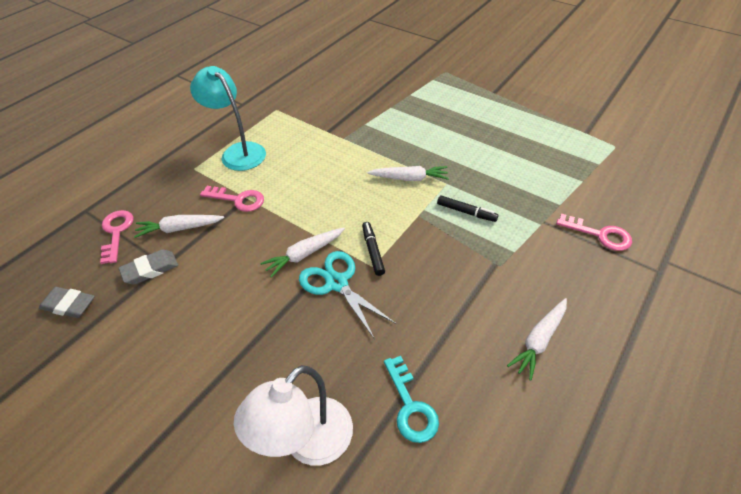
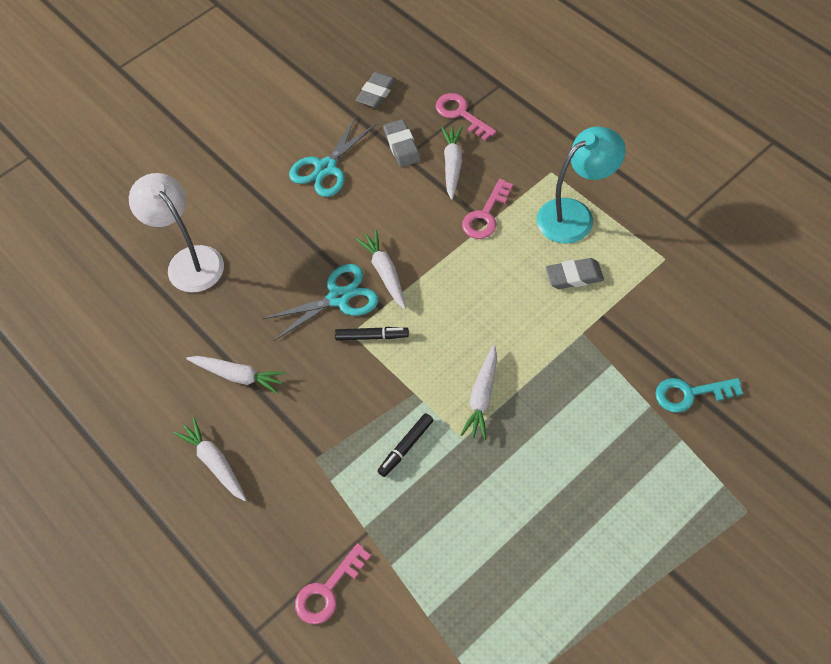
camera: 105 degrees right, 10 degrees up
pink key [100,210,134,264] -> pink key turned 135 degrees counterclockwise [435,93,496,141]
turquoise key [384,356,439,443] -> turquoise key moved to [655,378,743,413]
none -> white carrot [186,356,286,394]
none -> turquoise scissors [289,116,376,197]
none -> grey eraser [546,258,604,289]

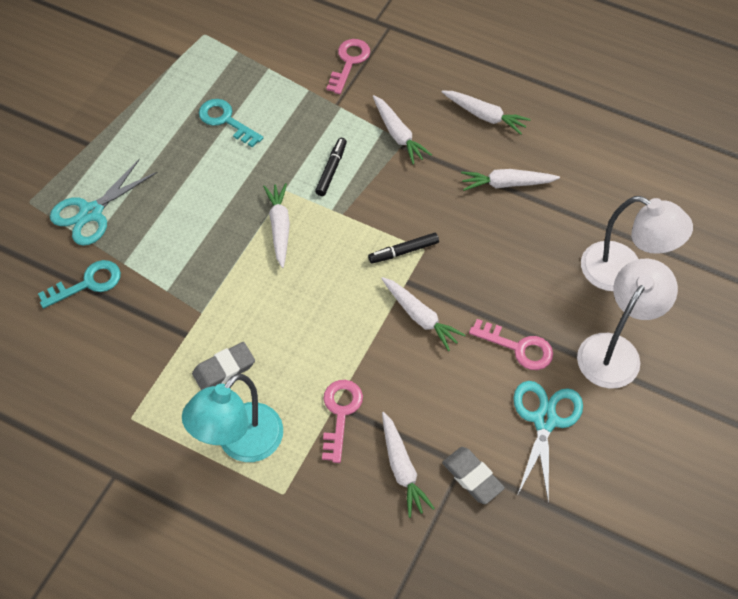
camera: 155 degrees right, 0 degrees up
turquoise scissors [263,264,379,341] -> turquoise scissors moved to [50,159,158,246]
grey eraser [356,72,397,108] -> none
pink key [435,93,496,141] -> pink key moved to [469,319,553,370]
none -> turquoise key [199,99,263,147]
none -> white carrot [373,95,432,164]
none -> white lamp [577,259,678,388]

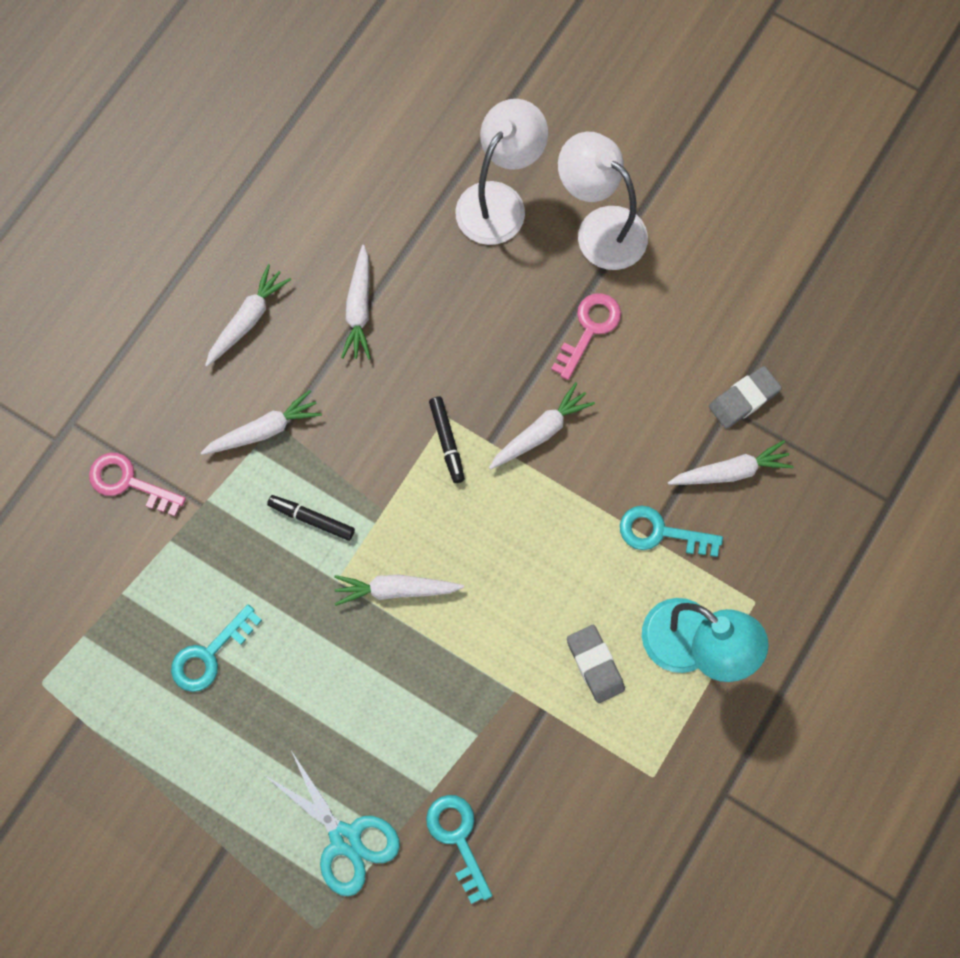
camera: 85 degrees left, 15 degrees up
pink key [322,380,363,463] -> turquoise key [620,506,723,557]
turquoise scissors [513,381,583,504] -> none

